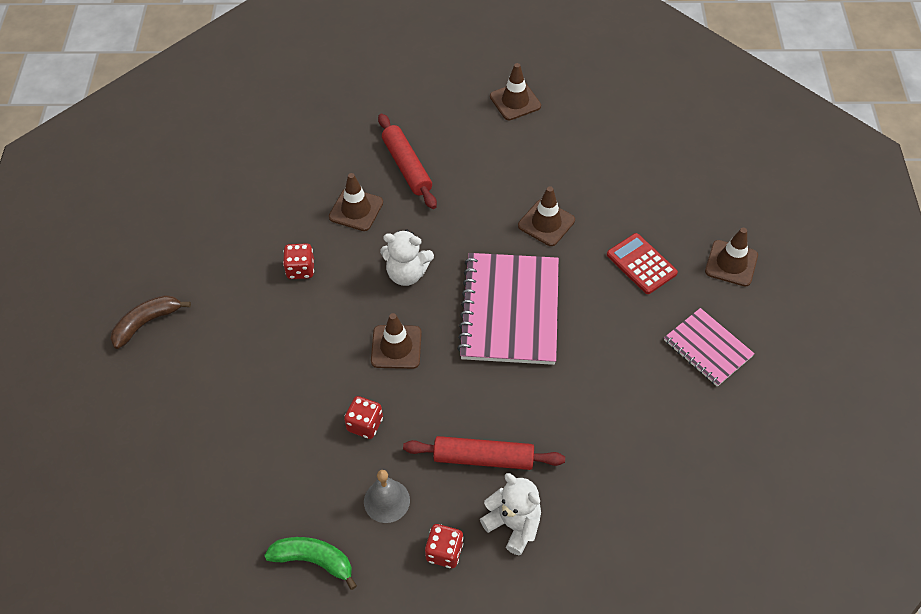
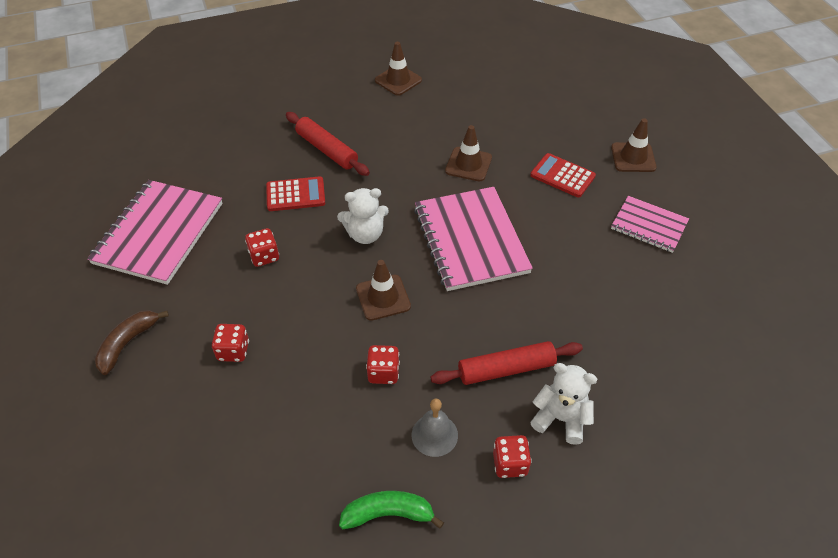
camera: 20 degrees left, 5 degrees down
brown traffic cone [329,173,383,231] -> red calculator [266,176,325,211]
none -> pink notebook [87,180,222,285]
none -> red dice [212,324,249,362]

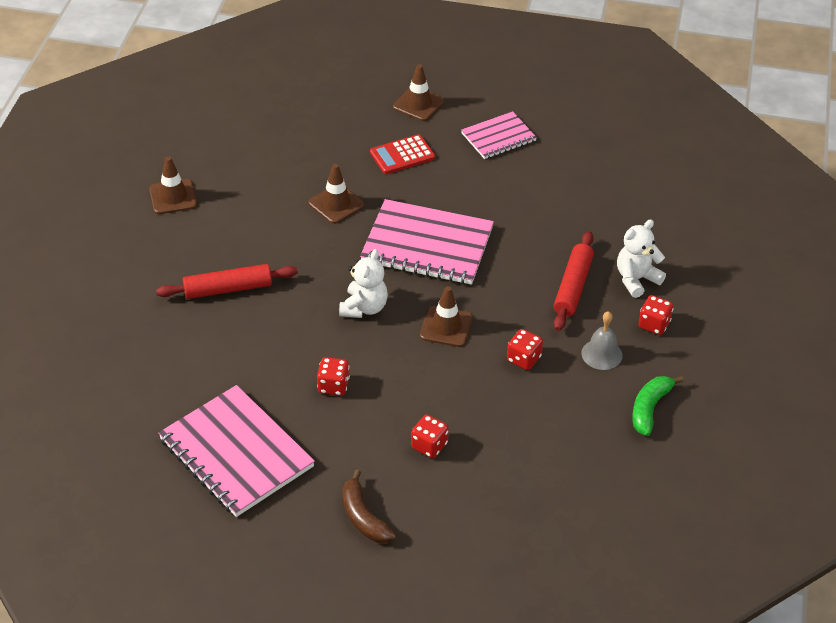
camera: 60 degrees left, 5 degrees down
red calculator [266,176,325,211] -> none

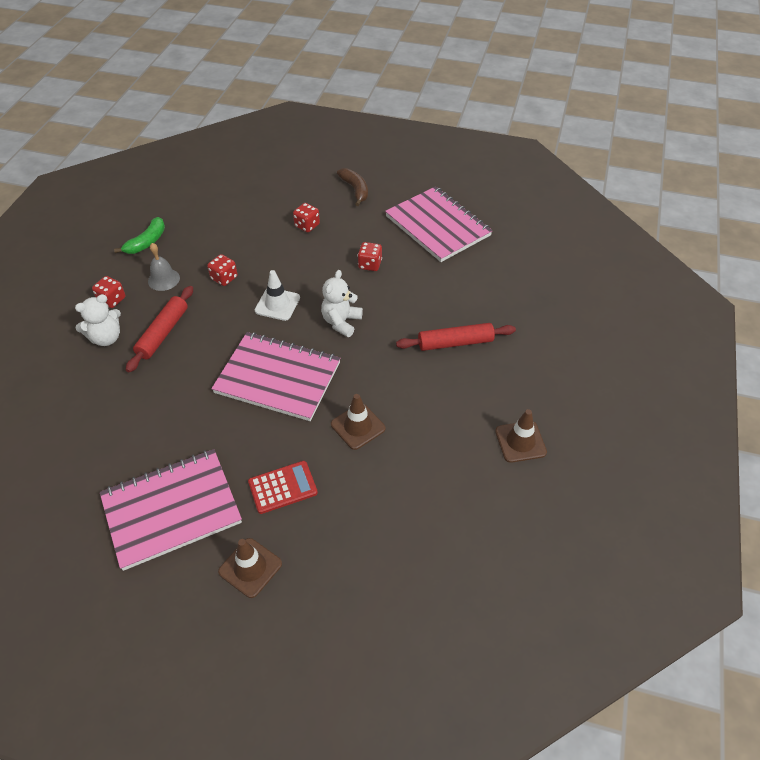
camera: 175 degrees left, 5 degrees up
brown traffic cone [420,286,473,347] -> white traffic cone [255,270,300,321]
pink notebook [461,111,537,159] -> pink notebook [100,449,242,571], size x1.75

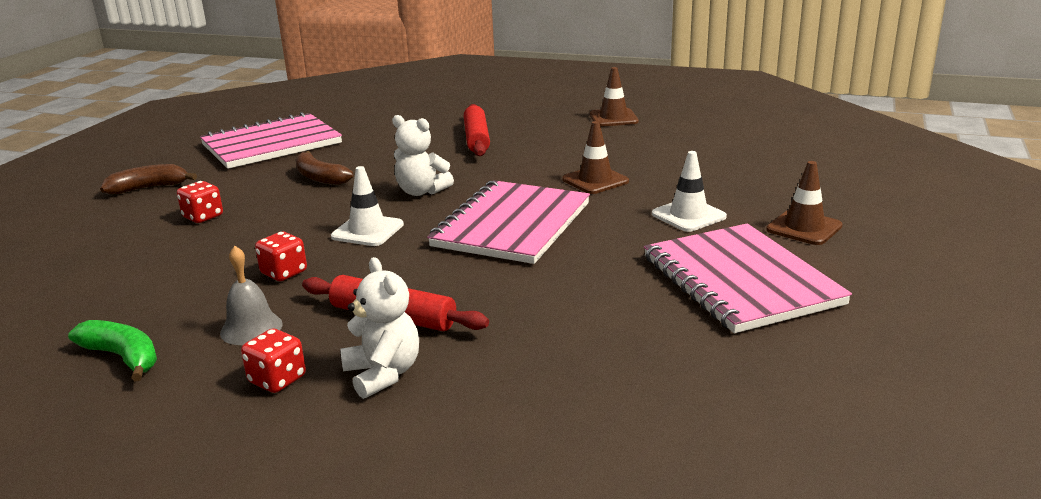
camera: 85 degrees left, 25 degrees down
red calculator [248,461,318,514] -> white traffic cone [652,151,727,232]
red dice [358,242,382,271] -> brown banana [295,151,354,185]

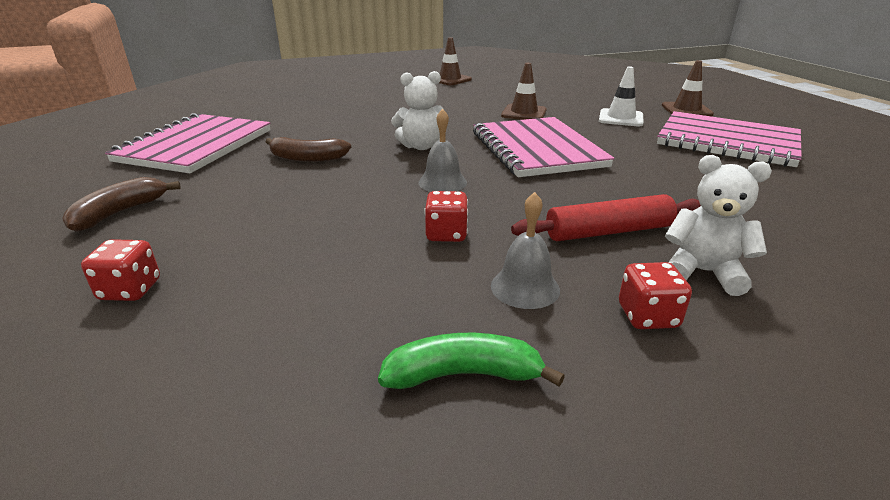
camera: 40 degrees left, 5 degrees up
red dice [177,181,223,223] -> red dice moved to [81,239,160,301]
white traffic cone [331,166,404,246] -> grey bell [418,109,467,192]
red rolling pin [464,104,490,156] -> none

